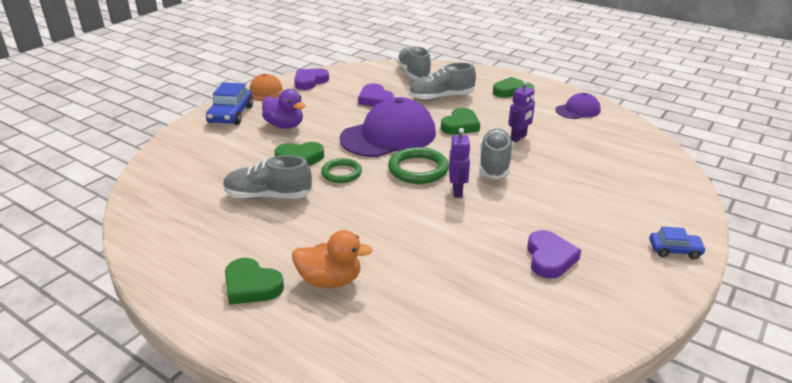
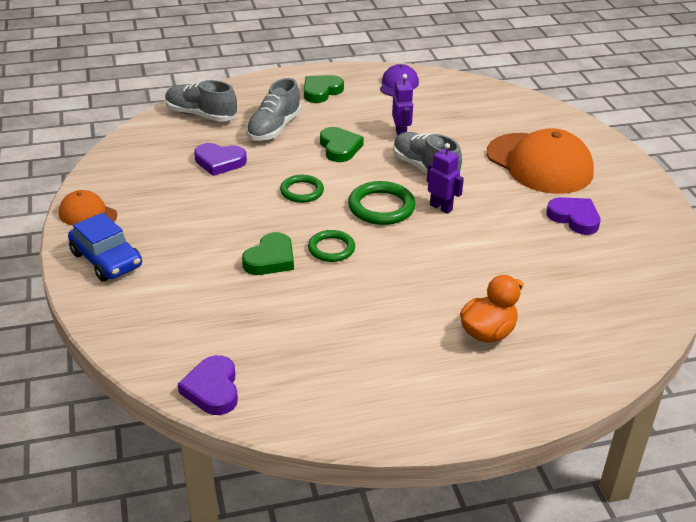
camera: 50 degrees left, 5 degrees up
grey shoe [223,155,313,199] -> none
green heart [225,258,284,304] -> none
purple duck [262,89,305,129] -> none
purple heart [294,68,329,90] -> purple heart moved to [178,355,238,415]
purple cap [339,97,436,157] -> green ring [280,175,324,203]
blue car [649,227,706,259] -> none
none -> orange cap [487,128,594,194]

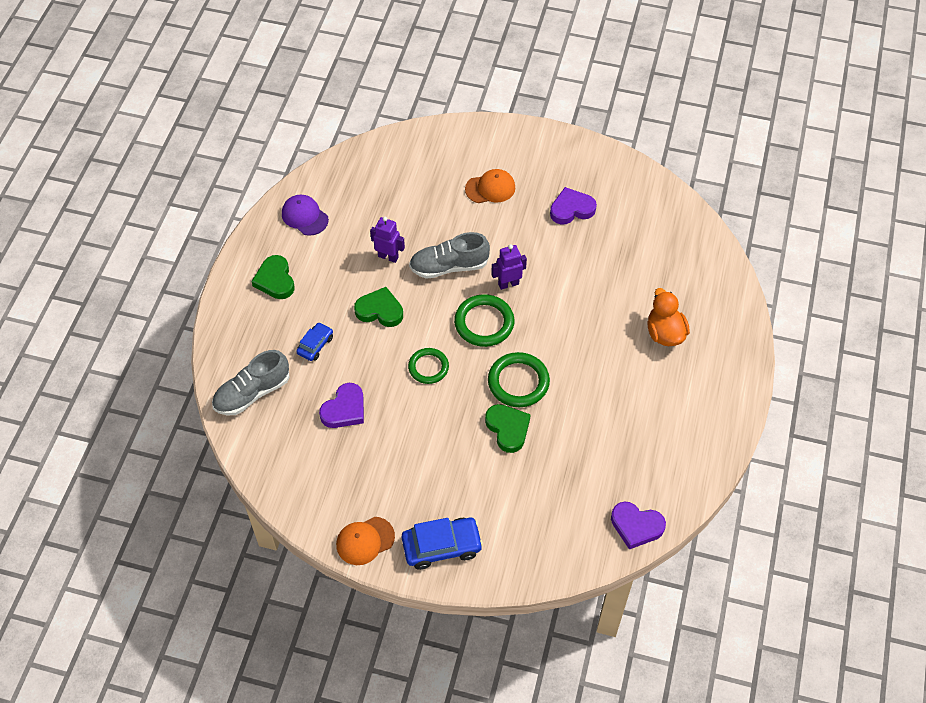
camera: 60 degrees left, 20 degrees up
grey shoe [246,78,301,141] -> blue car [296,322,333,361]
green ring [308,230,355,262] -> green ring [488,352,550,407], size x1.51
orange cap [487,128,594,194] -> orange cap [465,169,515,203], size x0.50

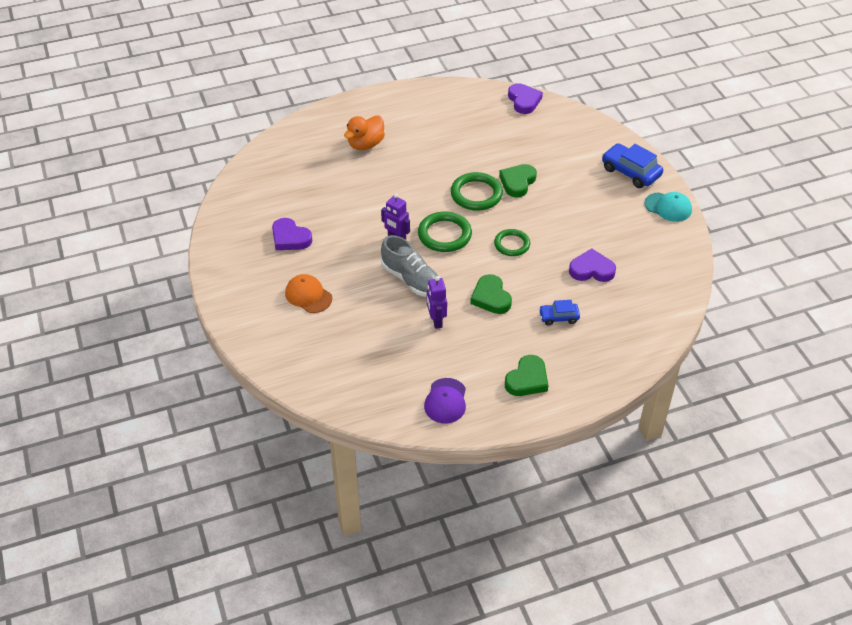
camera: 125 degrees left, 10 degrees down
grey shoe [212,350,290,416] -> none
orange cap [336,517,395,565] -> turquoise cap [644,192,692,222]

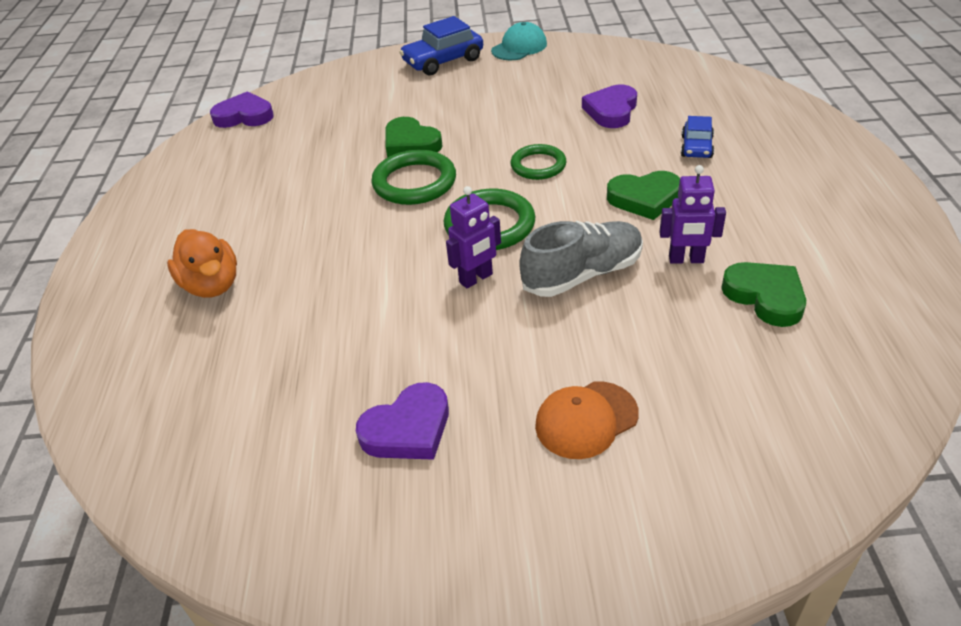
camera: 70 degrees left, 5 degrees down
purple cap [424,378,466,424] -> none
green heart [505,355,549,396] -> green heart moved to [721,262,806,327]

